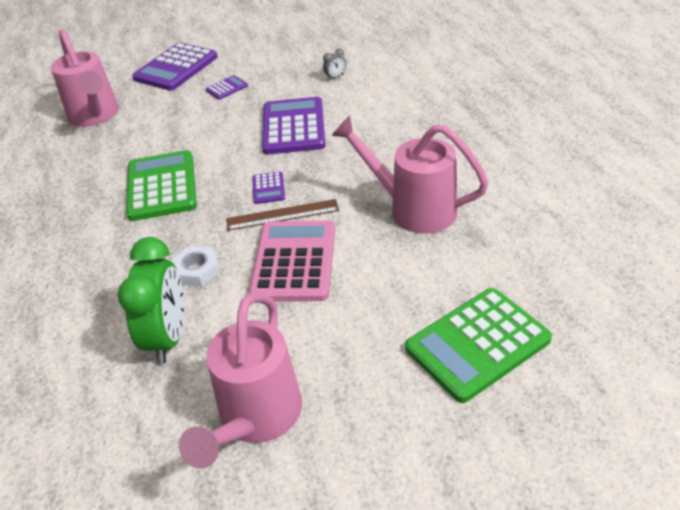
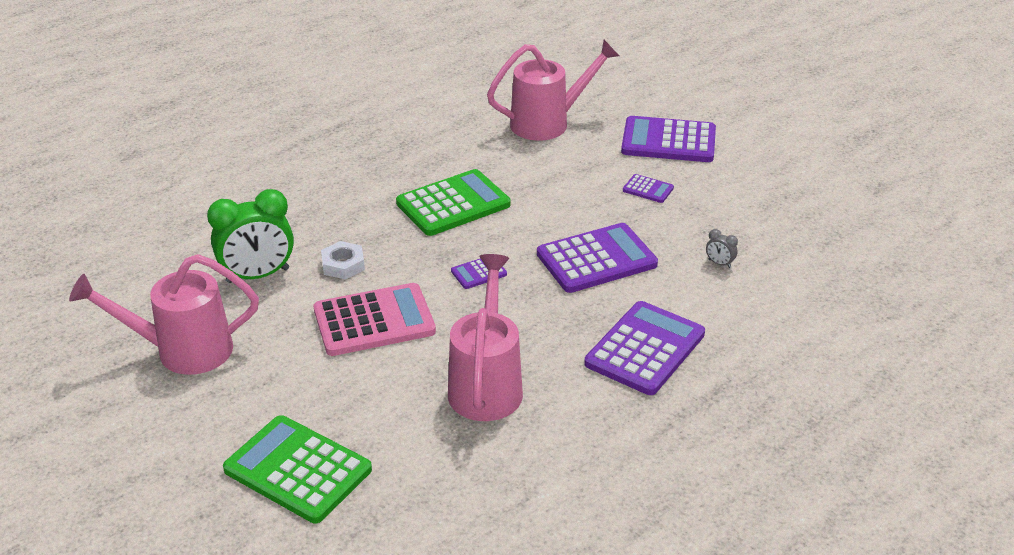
camera: 65 degrees right, 5 degrees down
pink watering can [51,29,119,127] -> pink watering can turned 150 degrees counterclockwise [487,40,619,141]
brown ruler [226,199,339,231] -> none
none -> purple calculator [584,301,705,395]

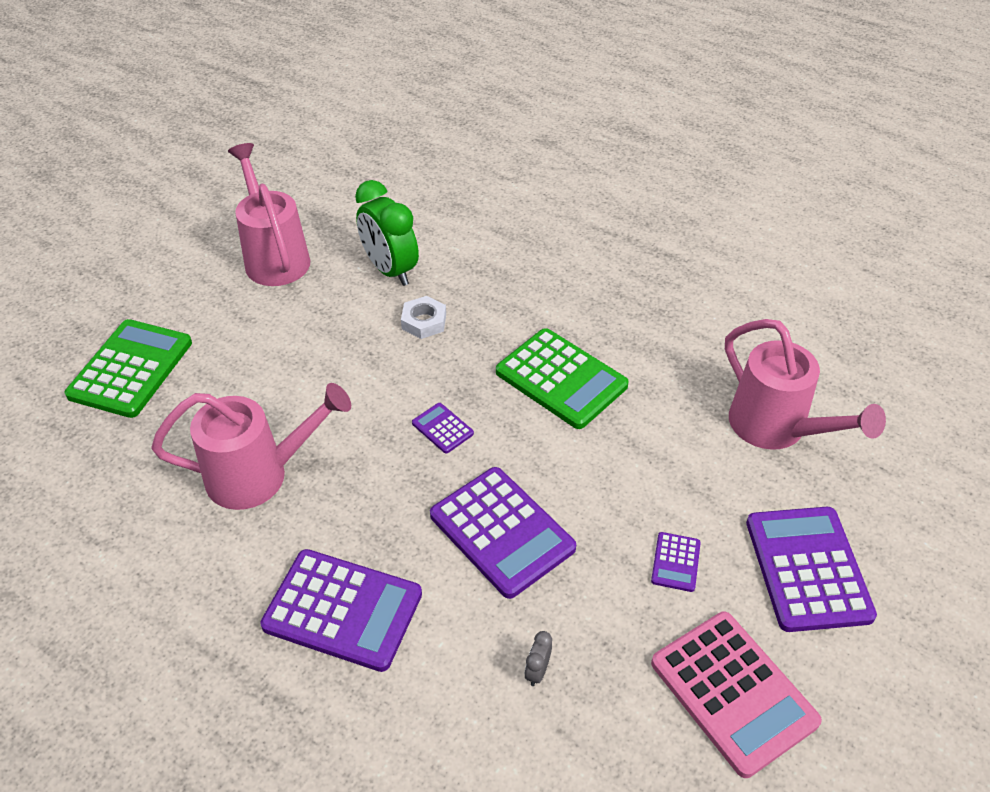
camera: 75 degrees right, 10 degrees up
pink calculator [314,283,436,356] -> pink calculator moved to [651,612,822,778]

